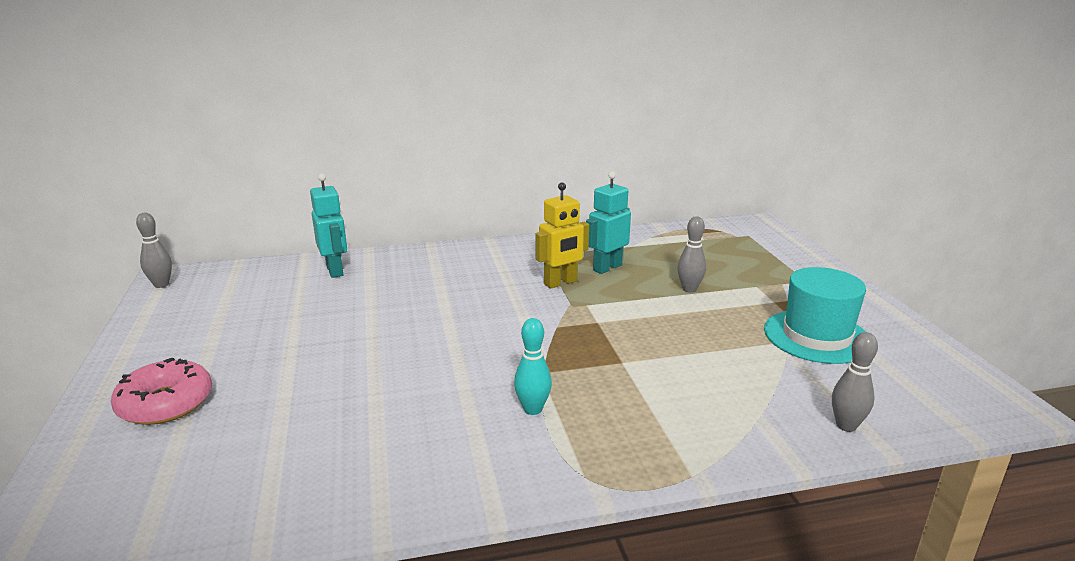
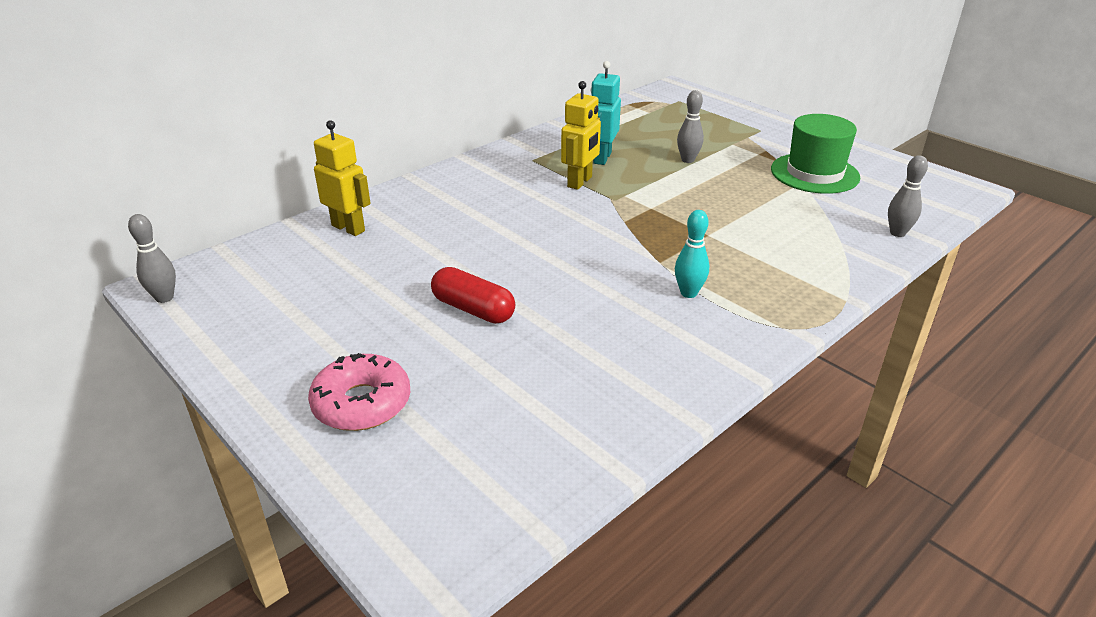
camera: 30 degrees left, 10 degrees up
turquoise robot [310,173,347,278] -> yellow robot [314,120,371,236]
turquoise hat [764,267,866,364] -> green hat [771,114,861,194]
none -> red capsule [431,267,515,324]

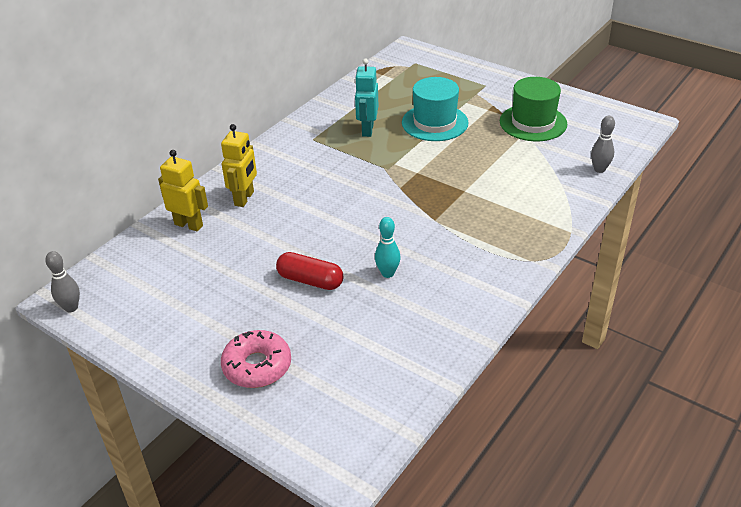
camera: 10 degrees left, 5 degrees up
yellow robot [561,81,601,190] -> yellow robot moved to [221,124,257,207]
turquoise bowling pin [675,210,709,298] -> turquoise bowling pin moved to [375,217,401,278]
grey bowling pin [677,90,704,163] -> turquoise hat [402,77,468,141]

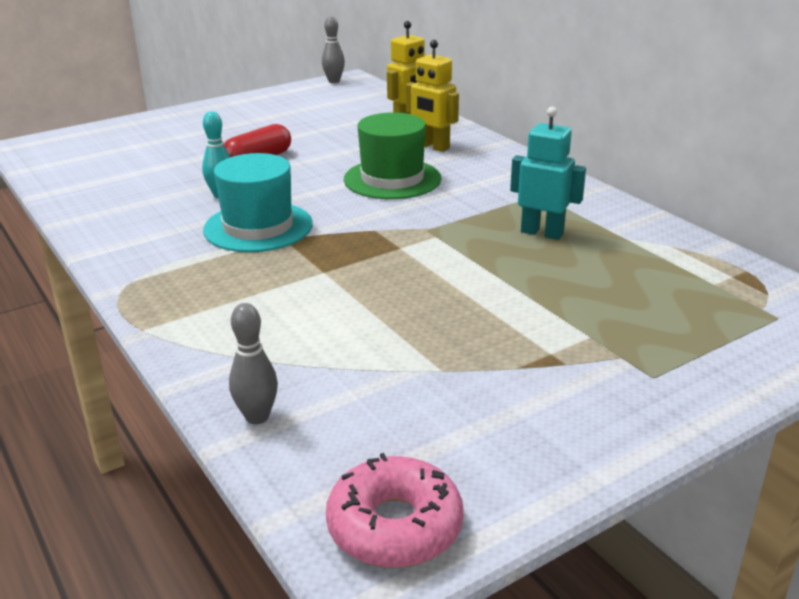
camera: 110 degrees right, 10 degrees down
pink donut [221,330,291,388] -> pink donut moved to [326,453,464,568]
turquoise hat [402,77,468,141] -> turquoise hat moved to [203,153,313,252]
green hat [500,77,567,141] -> green hat moved to [344,112,441,199]

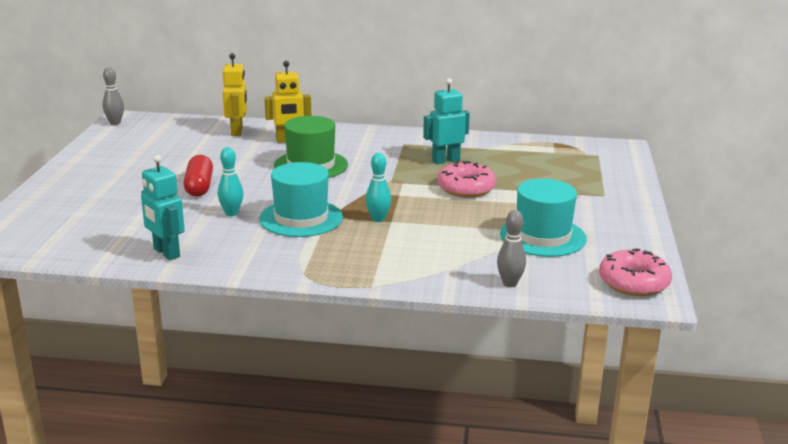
camera: 50 degrees left, 5 degrees down
none -> turquoise robot [141,155,185,260]
none -> turquoise bowling pin [366,153,391,222]
none -> pink donut [437,161,496,198]
none -> turquoise hat [500,179,587,257]

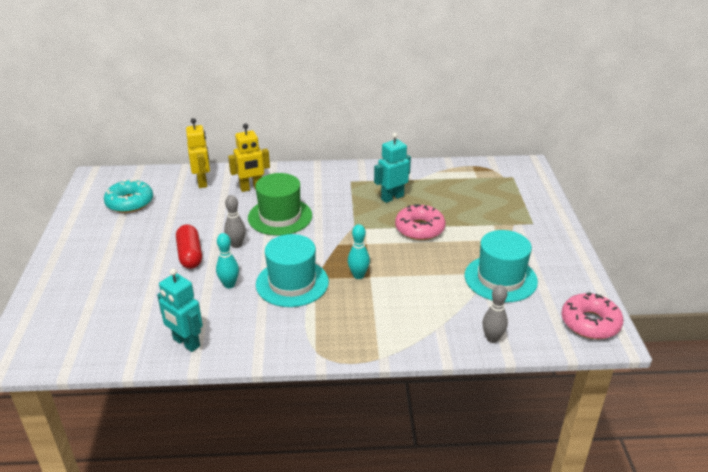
camera: 10 degrees left, 10 degrees up
grey bowling pin [102,67,124,125] -> grey bowling pin moved to [224,195,246,248]
none -> turquoise donut [104,179,153,213]

